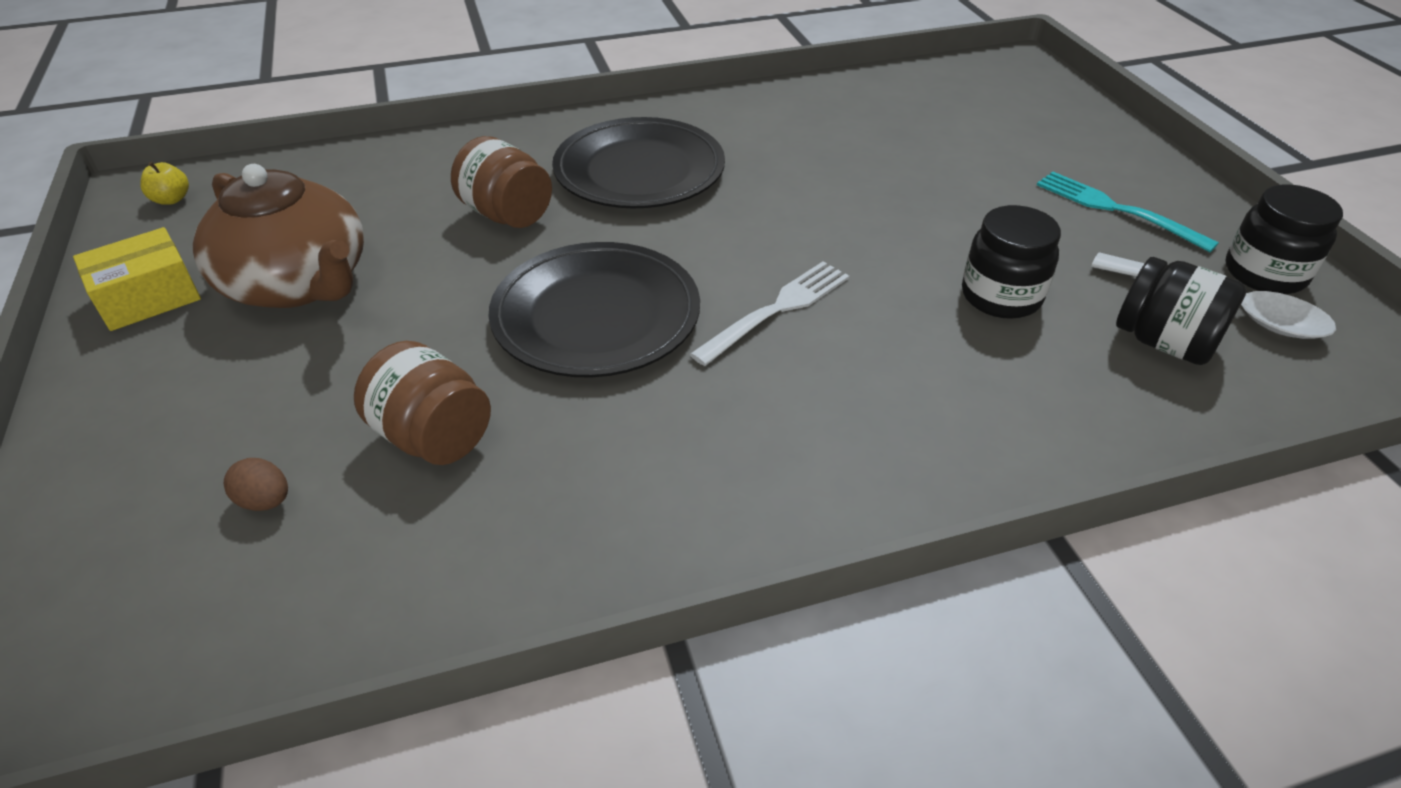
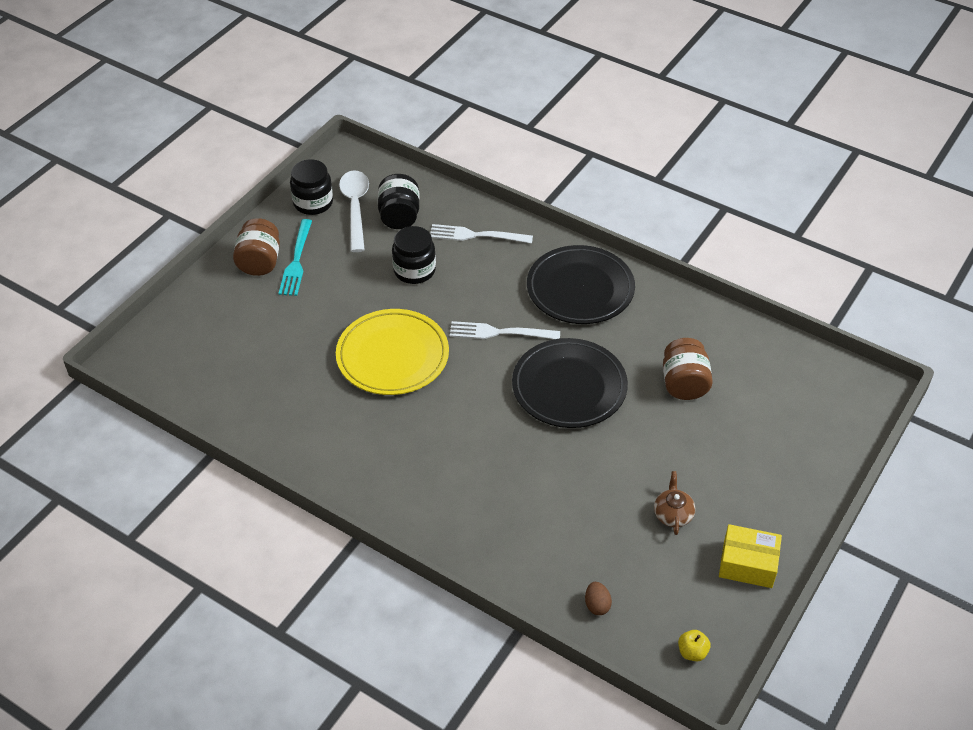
camera: 130 degrees left, 5 degrees up
brown teapot [193,164,364,308] -> brown teapot [654,471,695,535], size x0.43
brown egg [224,458,288,511] -> brown egg moved to [585,582,612,615]
brown jar [451,136,552,228] -> brown jar moved to [233,218,280,276]
black plate [552,117,725,208] -> black plate moved to [527,245,635,324]
none -> yellow plate [336,309,449,395]
none -> white fork [430,224,533,243]

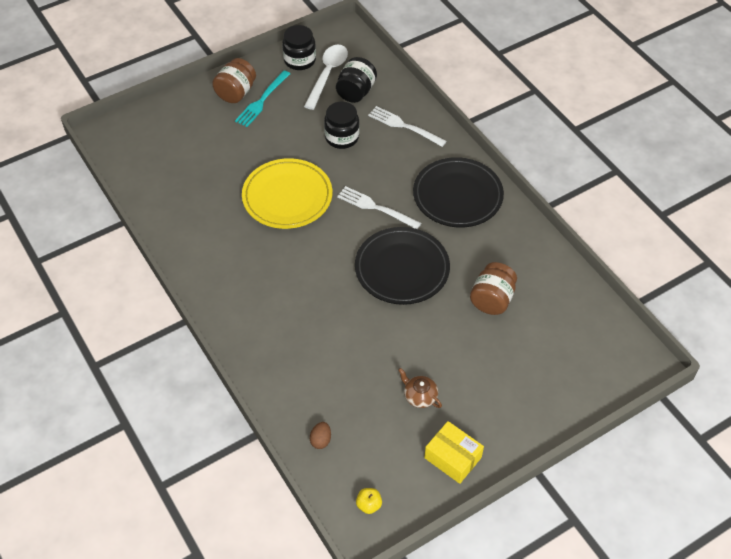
camera: 25 degrees right, 5 degrees up
brown teapot [654,471,695,535] -> brown teapot turned 75 degrees counterclockwise [398,368,442,408]

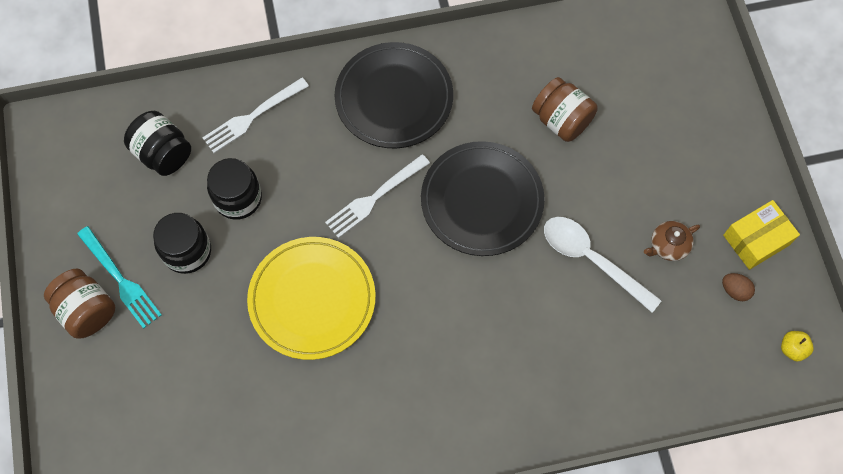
camera: 70 degrees left, 15 degrees up
black jar [282,25,316,70] -> black jar moved to [153,213,211,274]
white spoon [304,44,348,110] -> white spoon moved to [544,217,662,312]
brown egg [310,422,331,449] -> brown egg moved to [722,273,755,301]

